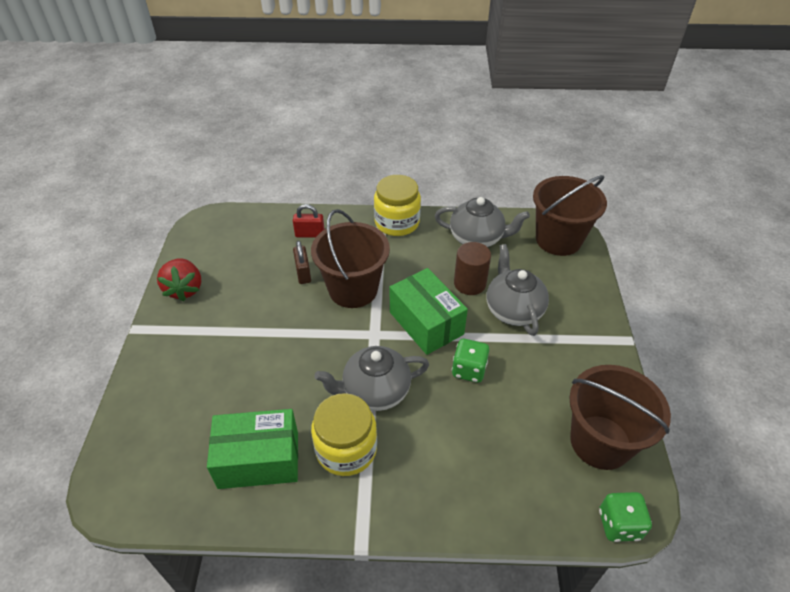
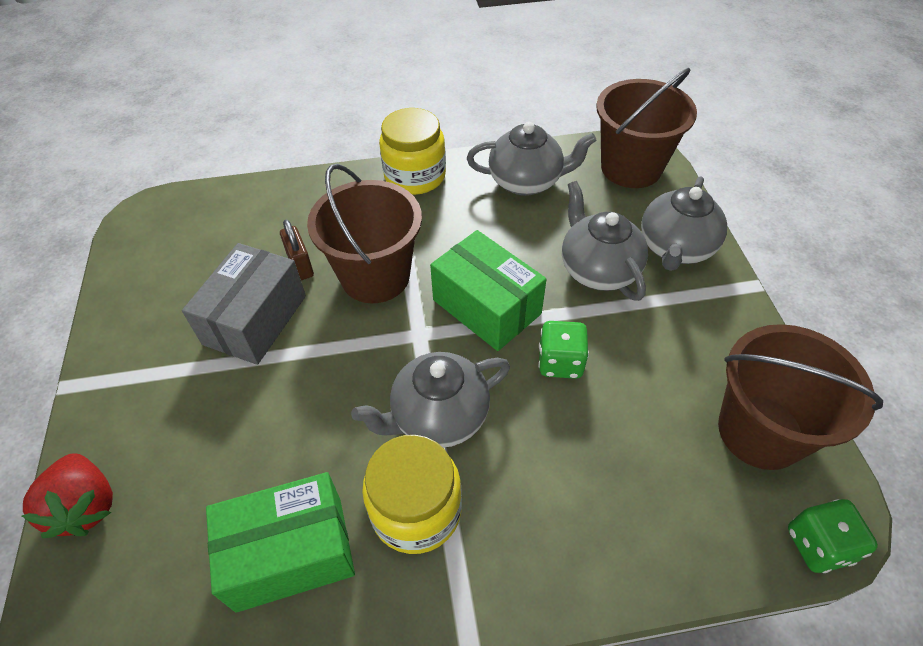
camera: 10 degrees left, 5 degrees up
red strawberry [157,258,201,301] -> red strawberry moved to [22,453,113,538]
red padlock [293,204,325,238] -> none
brown cylinder [454,242,491,295] -> none
none -> grey box [182,243,306,365]
none -> grey teapot [641,176,727,271]

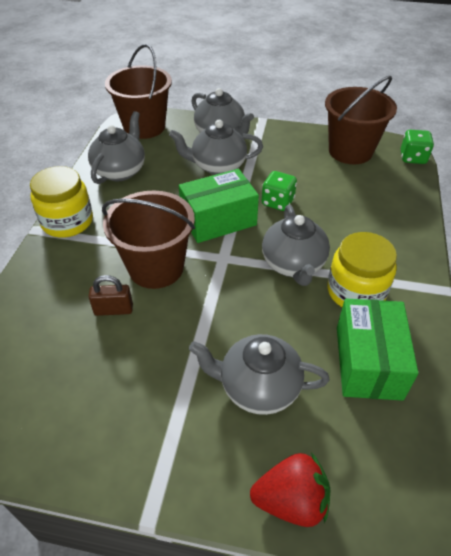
camera: 70 degrees left, 5 degrees down
grey box [182,243,306,365] -> none
none -> grey teapot [189,334,330,415]

